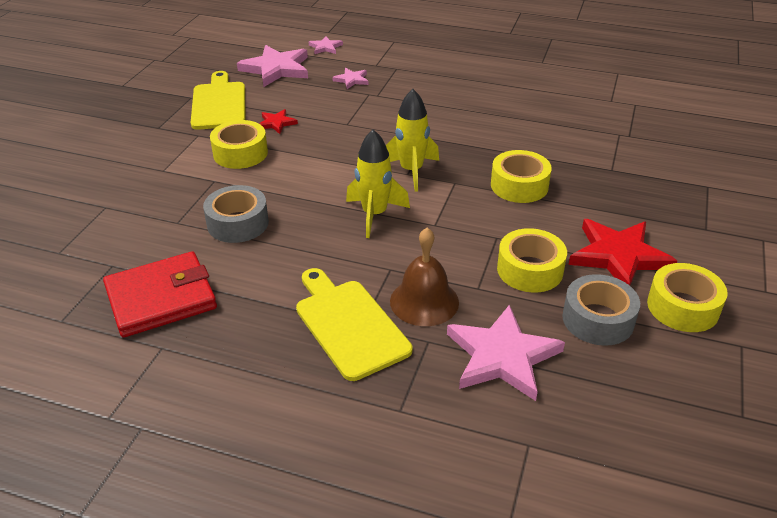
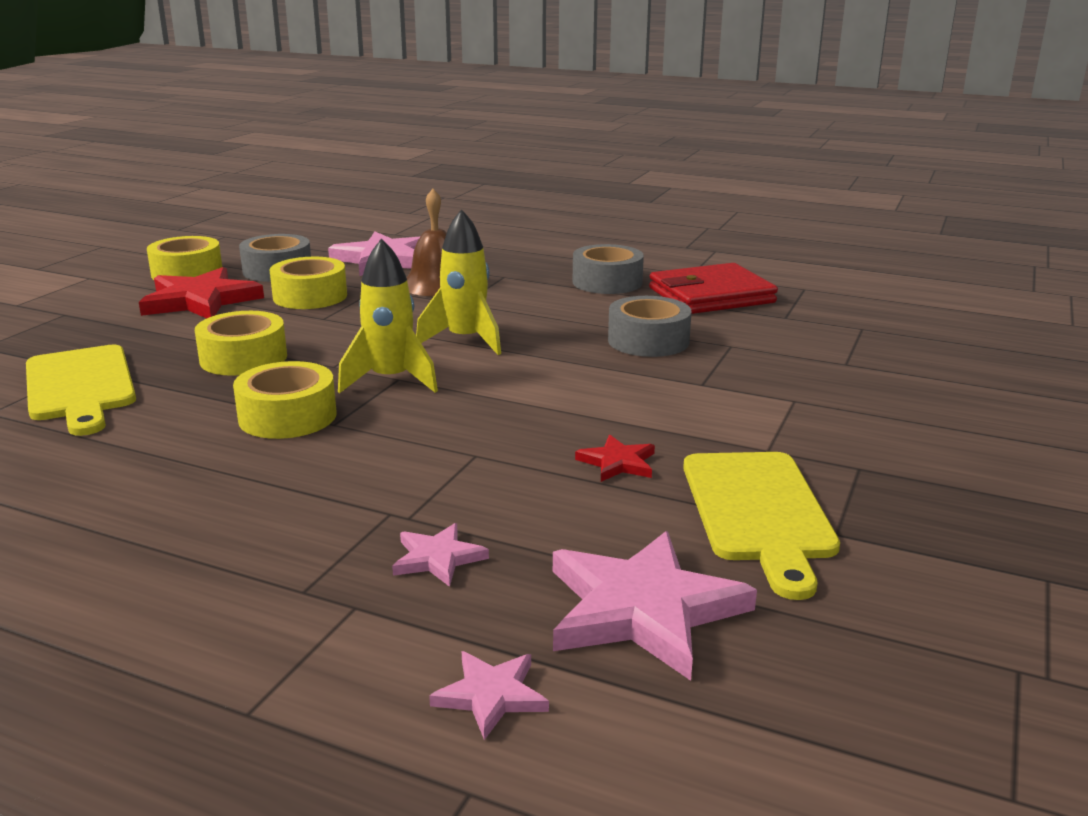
camera: 175 degrees left, 15 degrees down
yellow tape [210,120,268,169] -> yellow tape moved to [233,361,337,439]
yellow cutting board [296,268,413,381] -> yellow cutting board moved to [26,345,136,436]
none -> grey tape [573,244,644,294]

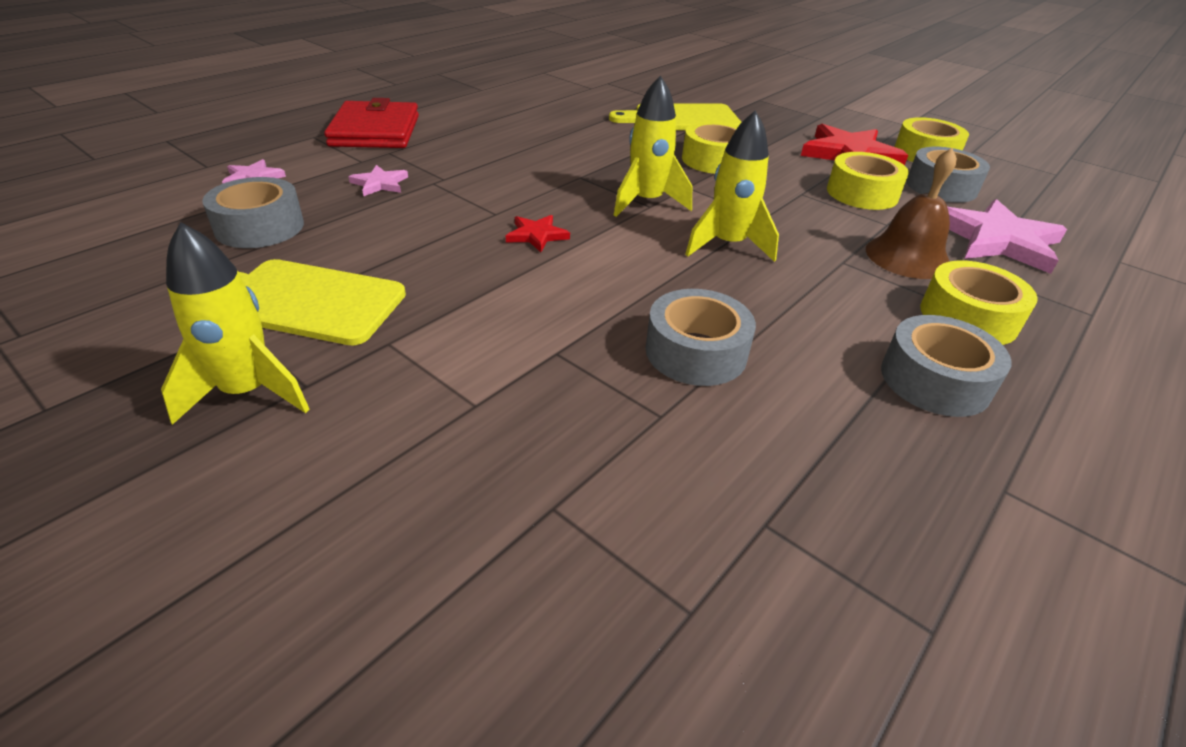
camera: 105 degrees right, 15 degrees up
yellow tape [233,361,337,439] -> yellow tape moved to [920,261,1038,345]
pink star [553,531,757,681] -> grey tape [202,177,304,248]
red star [575,435,655,482] -> red star moved to [506,215,570,252]
red wallet [649,263,778,314] -> red wallet moved to [324,98,419,148]
none -> yellow rocket [161,222,309,425]

